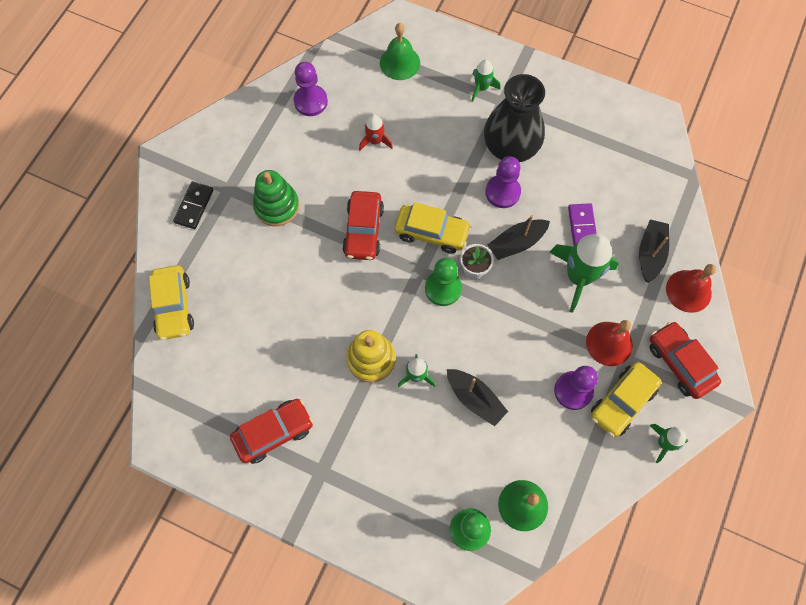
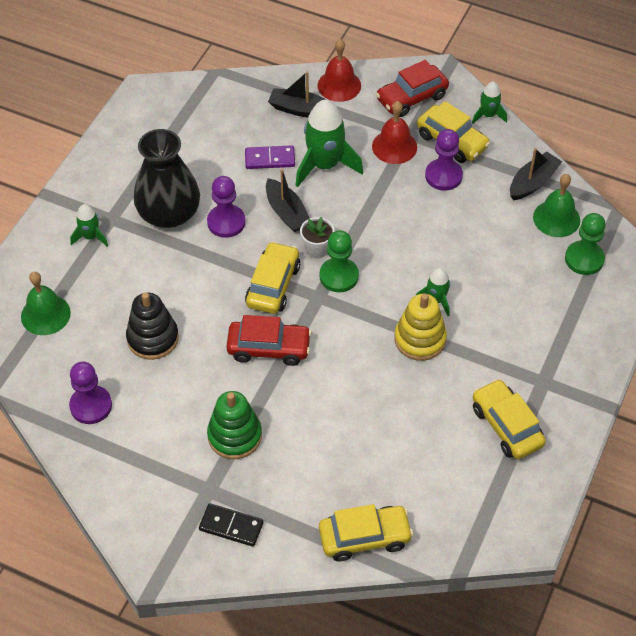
camera: 90 degrees left, 15 degrees down
red car [230,399,313,464] -> yellow car [473,379,546,459]
red rocket [359,115,393,151] -> black stacking toy [126,292,179,360]
black boat [447,369,508,426] -> black boat moved to [510,148,562,200]

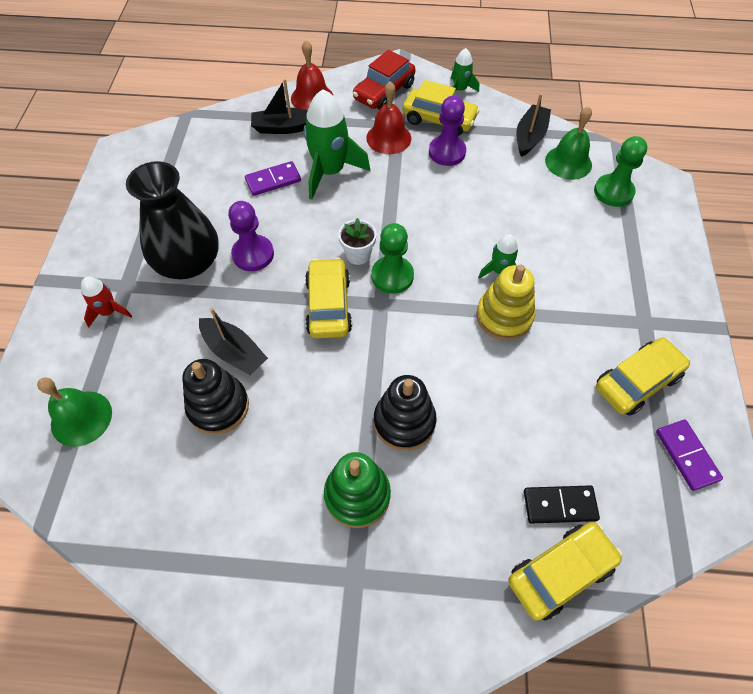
camera: 20 degrees left, 5 degrees up
purple pawn [69,362,112,424] -> none
green rocket [70,204,108,247] -> red rocket [81,277,132,328]
black domino [199,503,264,547] -> black domino moved to [524,485,600,524]
red car [226,315,312,366] -> none
black boat [266,169,310,232] -> black boat moved to [199,308,268,375]
yellow car [473,379,546,459] -> yellow car turned 105 degrees clockwise [596,337,690,416]
none -> black stacking toy [374,375,437,451]
none -> purple domino [656,420,723,491]

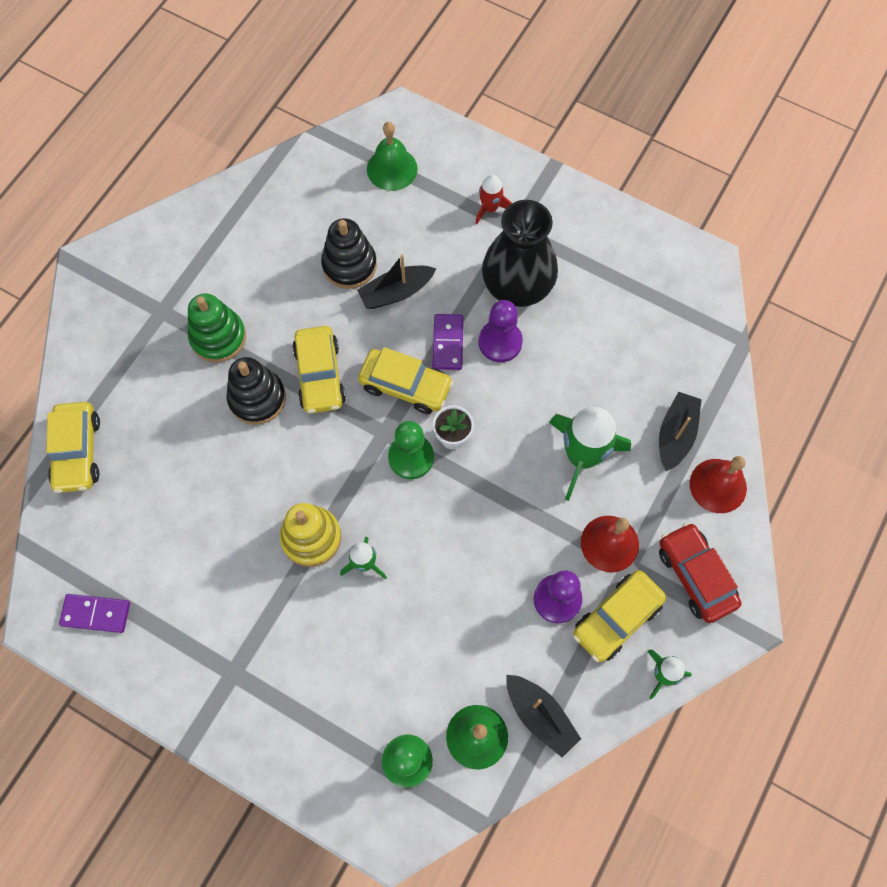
camera: 115 degrees right, 10 degrees up
purple domino [245,161,301,196] -> purple domino moved to [433,314,463,370]
black domino [524,485,600,524] -> none
yellow car [596,337,690,416] -> yellow car moved to [292,326,346,413]

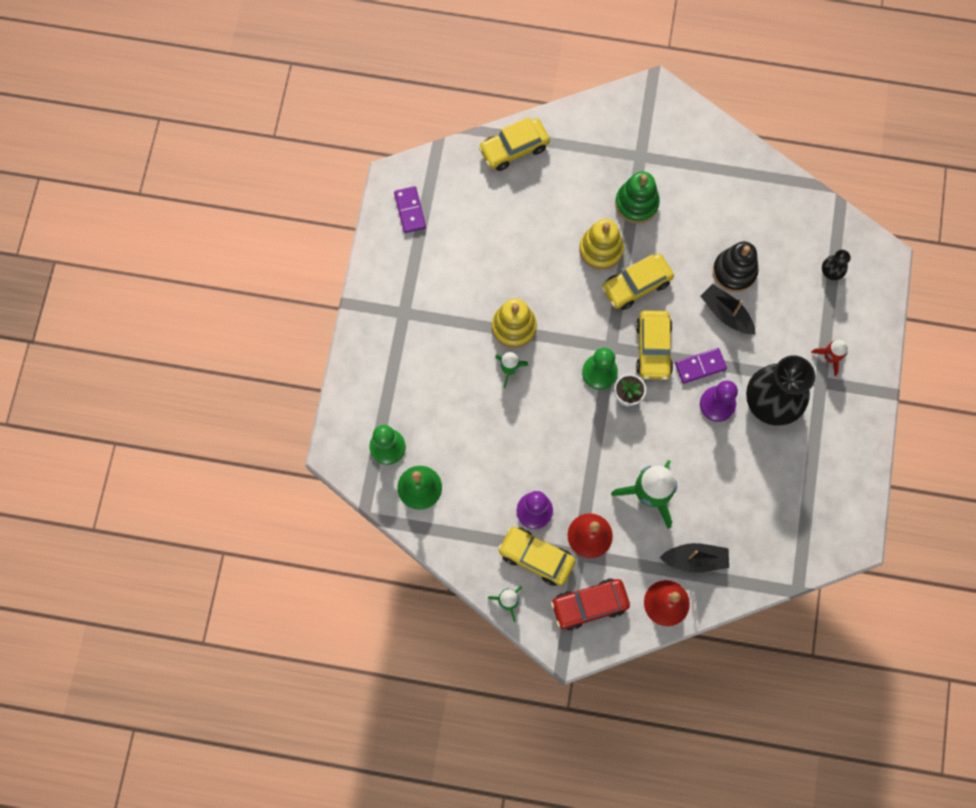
camera: 70 degrees right, 5 degrees up
black stacking toy [226,357,286,425] -> yellow stacking toy [579,219,624,270]
green bell [367,122,418,191] -> black vase [822,250,851,280]
black boat [506,675,581,757] -> none
red car [659,522,741,623] -> red car turned 150 degrees counterclockwise [551,579,630,631]

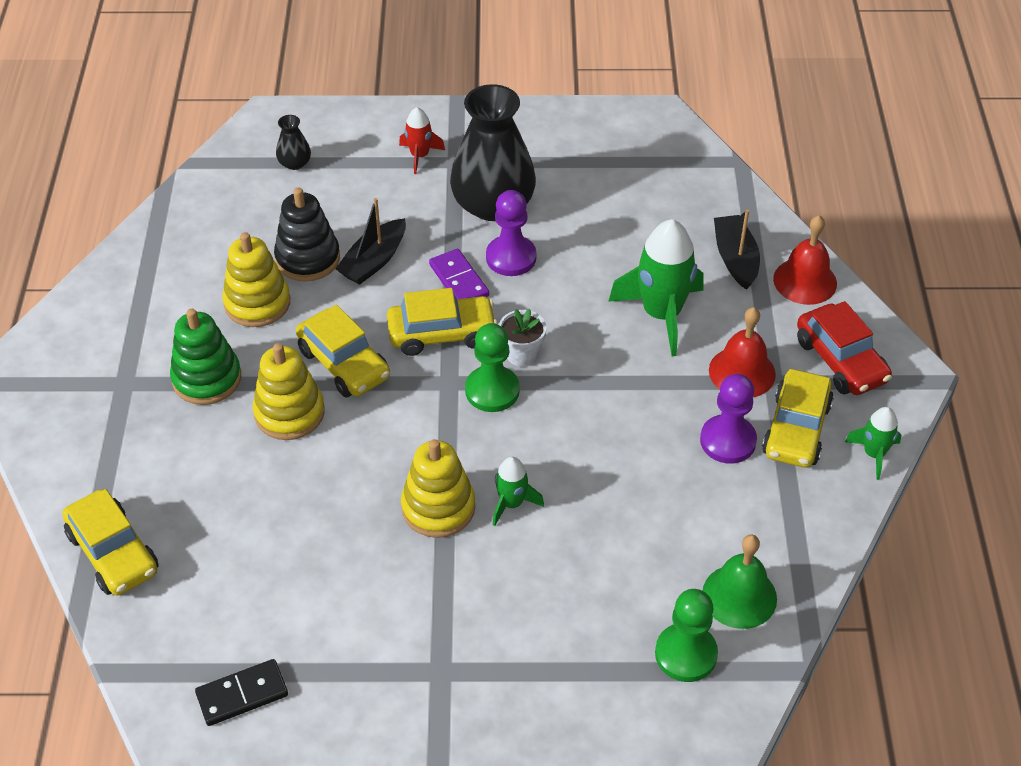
camera: 100 degrees left, 25 degrees down
purple domino [394,186,426,233] -> black domino [195,659,288,726]
none -> yellow stacking toy [222,232,290,327]

